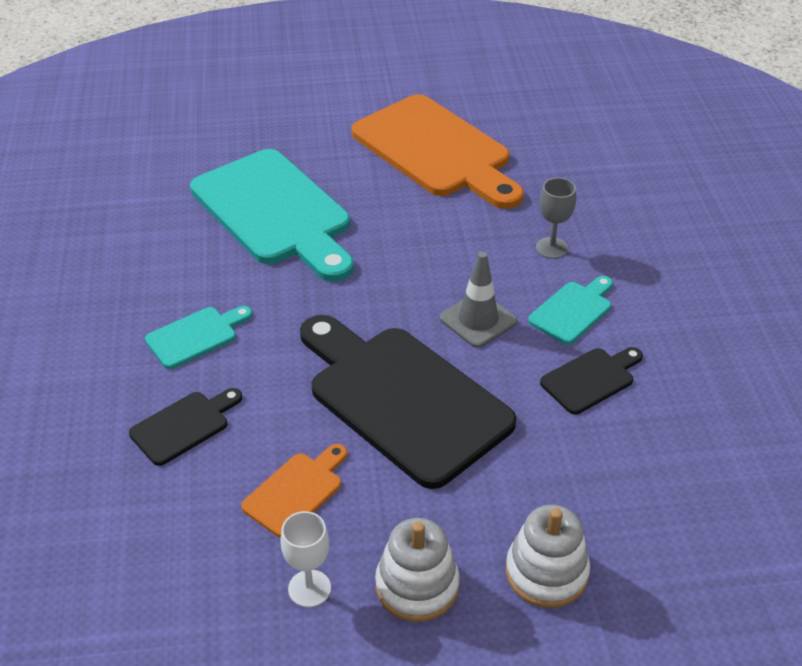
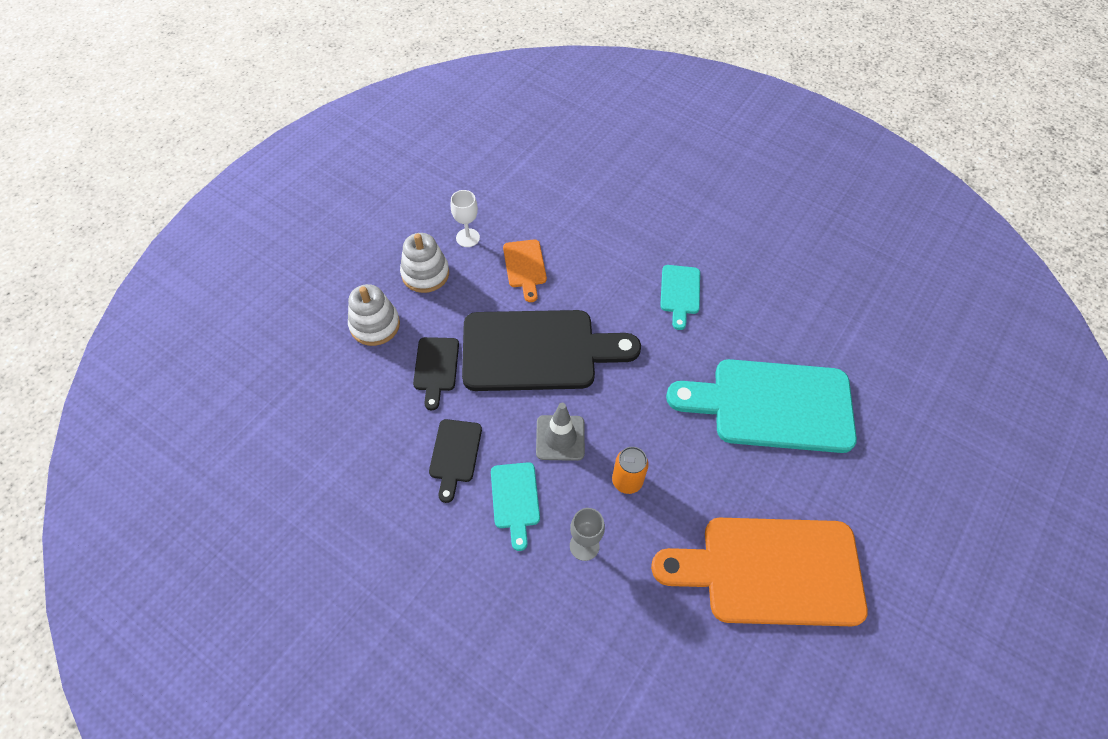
camera: 130 degrees right, 15 degrees up
black cutting board [129,388,242,466] -> black cutting board moved to [413,337,459,410]
none -> orange can [612,447,649,494]

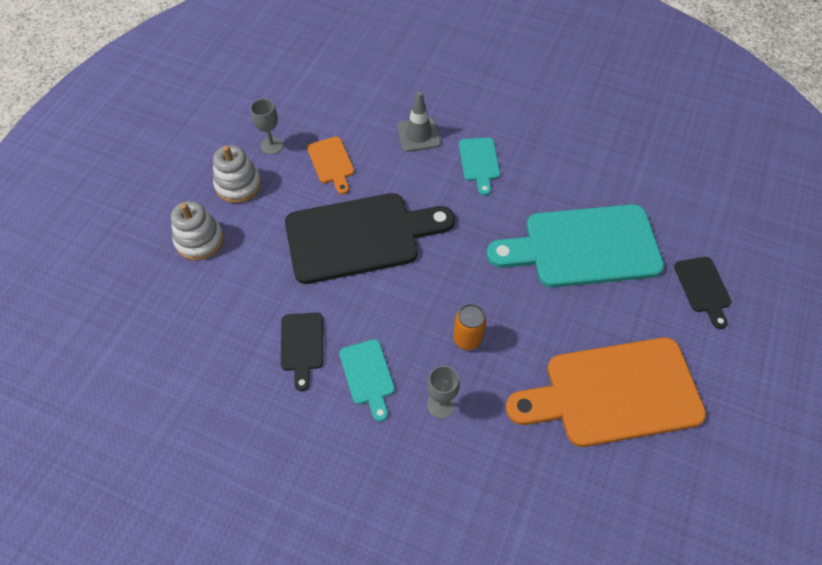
camera: 10 degrees left, 0 degrees up
black cutting board [413,337,459,410] -> black cutting board moved to [674,257,731,329]
white goblet [451,190,480,247] -> grey goblet [250,99,283,154]
grey traffic cone [536,403,585,461] -> grey traffic cone moved to [397,91,441,152]

